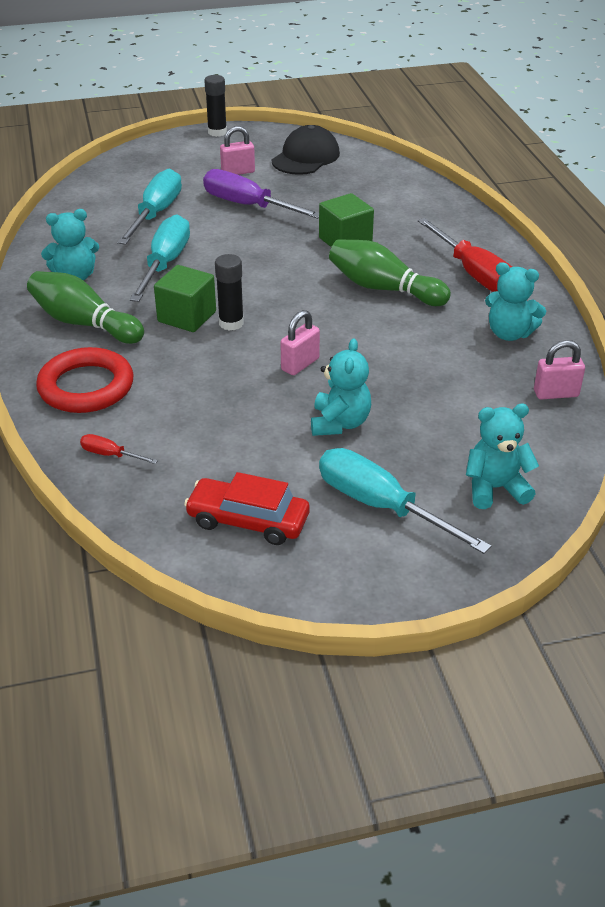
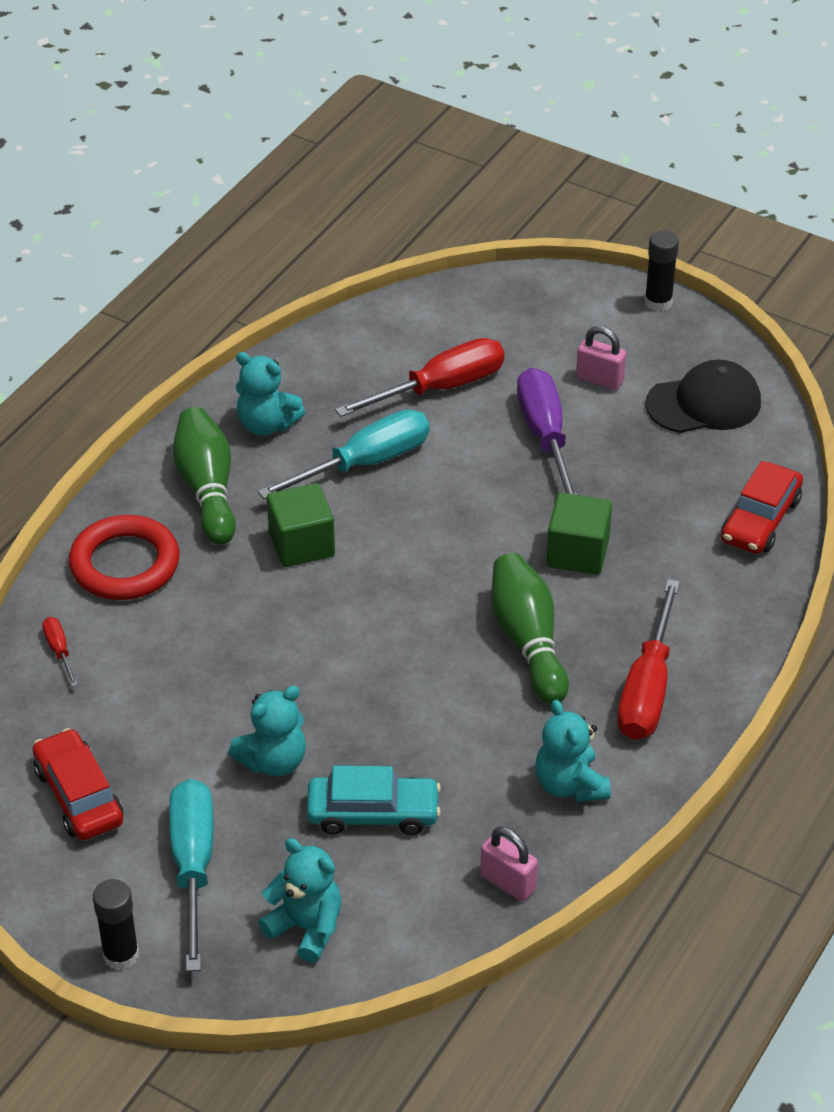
camera: 45 degrees right, 5 degrees up
turquoise screwdriver [117,169,182,245] -> red screwdriver [335,338,504,417]
black glue stick [215,254,244,331] -> black glue stick moved to [93,879,139,970]
pink padlock [281,310,320,375] -> none
none -> turquoise car [307,766,441,835]
none -> red car [721,461,803,554]

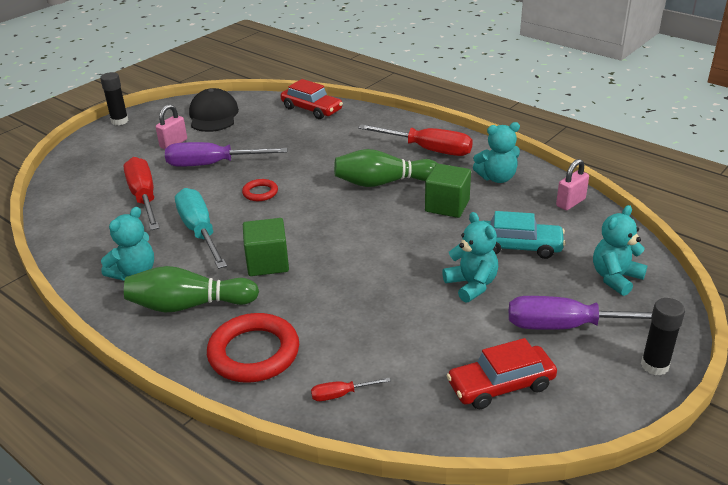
camera: 80 degrees left, 10 degrees down
turquoise screwdriver [169,779,214,971] -> purple screwdriver [509,296,652,330]
turquoise car [307,766,441,835] -> turquoise car turned 90 degrees clockwise [484,211,566,259]
green cube [546,492,612,575] -> green cube moved to [425,164,471,218]
none -> red ring [242,179,278,201]

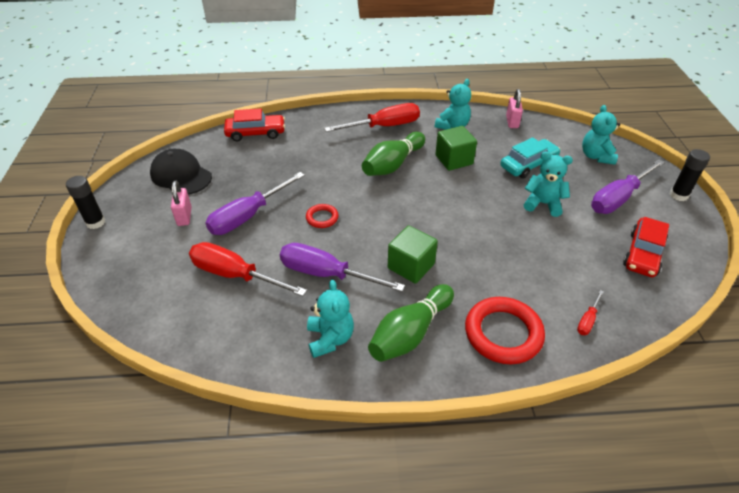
camera: 45 degrees left, 10 degrees up
turquoise screwdriver [175,188,227,269] -> purple screwdriver [280,243,405,292]

